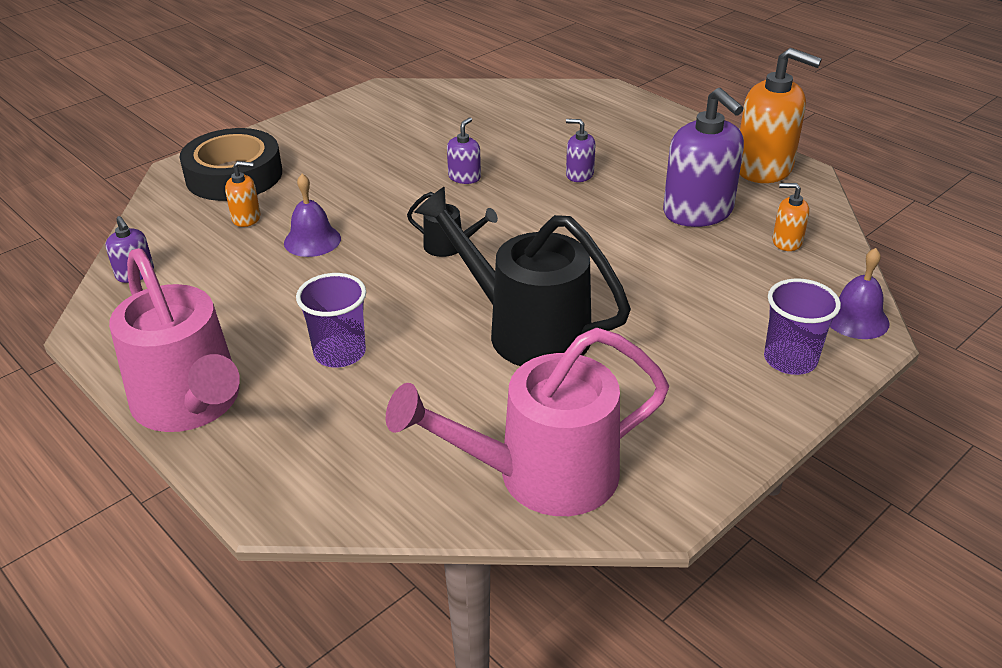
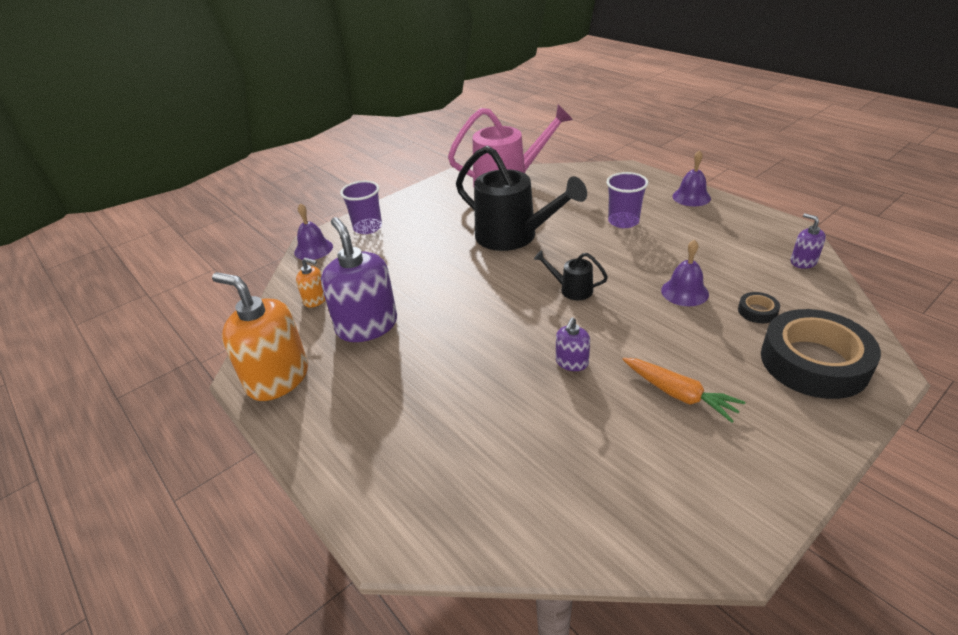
camera: 175 degrees left, 0 degrees up
pink watering can [109,248,240,432] -> purple bell [672,150,711,206]
orange soap dispenser [225,161,260,227] -> black tape [738,292,780,323]
purple soap dispenser [566,119,596,182] -> none
none -> orange carrot [622,358,745,423]

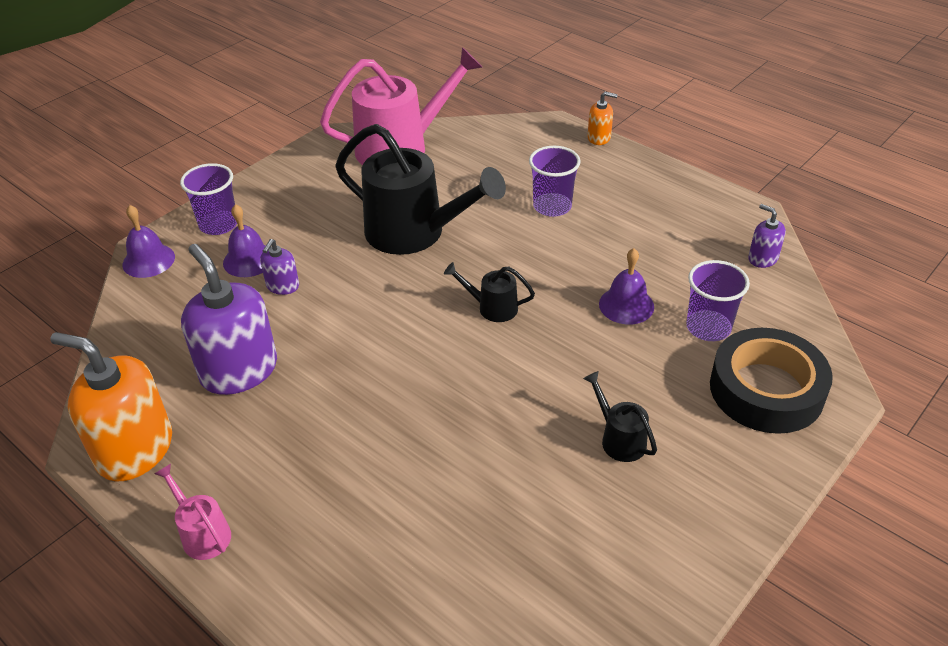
camera: 10 degrees left, 5 degrees up
orange soap dispenser [296,258,326,308] -> orange soap dispenser moved to [588,92,618,145]
purple soap dispenser [556,317,590,371] -> purple soap dispenser moved to [260,239,299,295]
orange carrot [622,358,745,423] -> black watering can [583,371,657,462]
purple bell [672,150,711,206] -> purple bell moved to [223,204,265,277]
black tape [738,292,780,323] -> purple cup [686,260,750,341]
none -> pink watering can [155,464,231,560]

